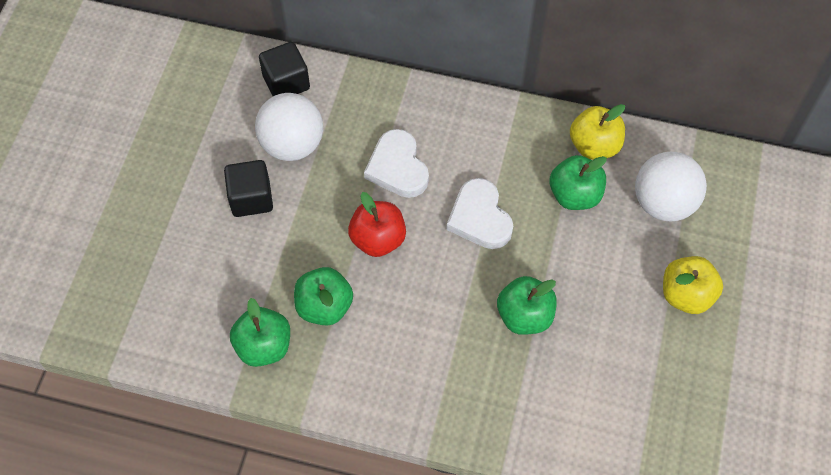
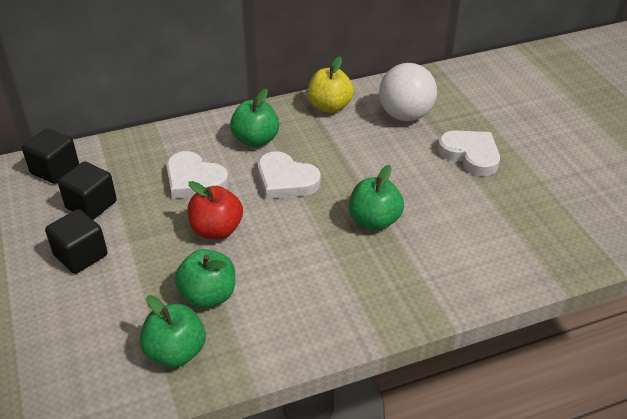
camera: 35 degrees left, 20 degrees down
white ball [255,93,323,161] -> black cube [58,161,117,220]
green apple [550,155,607,210] -> green apple moved to [230,88,279,147]
yellow apple [663,256,723,314] -> white heart [438,130,500,176]

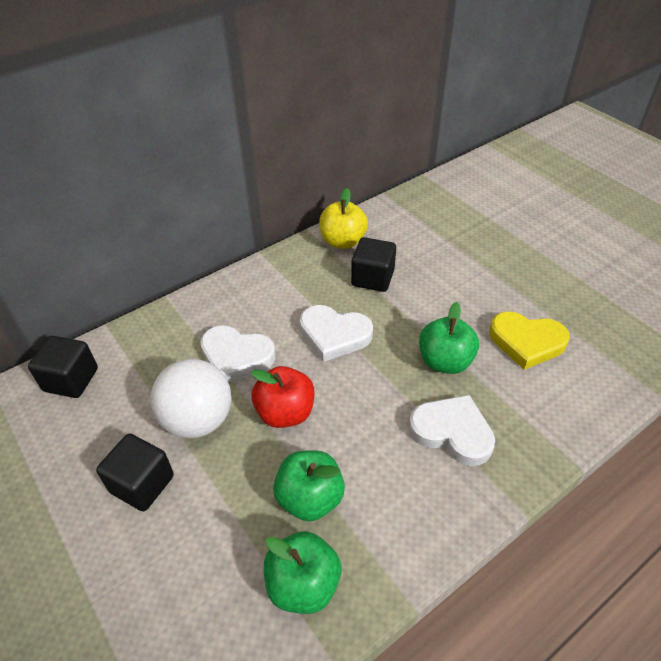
camera: 15 degrees left, 5 degrees up
black cube [58,161,117,220] -> black cube moved to [351,237,396,292]
green apple [230,88,279,147] -> none
white ball [379,63,437,121] -> white ball moved to [151,359,232,438]
white heart [438,130,500,176] -> white heart moved to [409,395,495,466]
none -> yellow heart [489,312,570,370]

